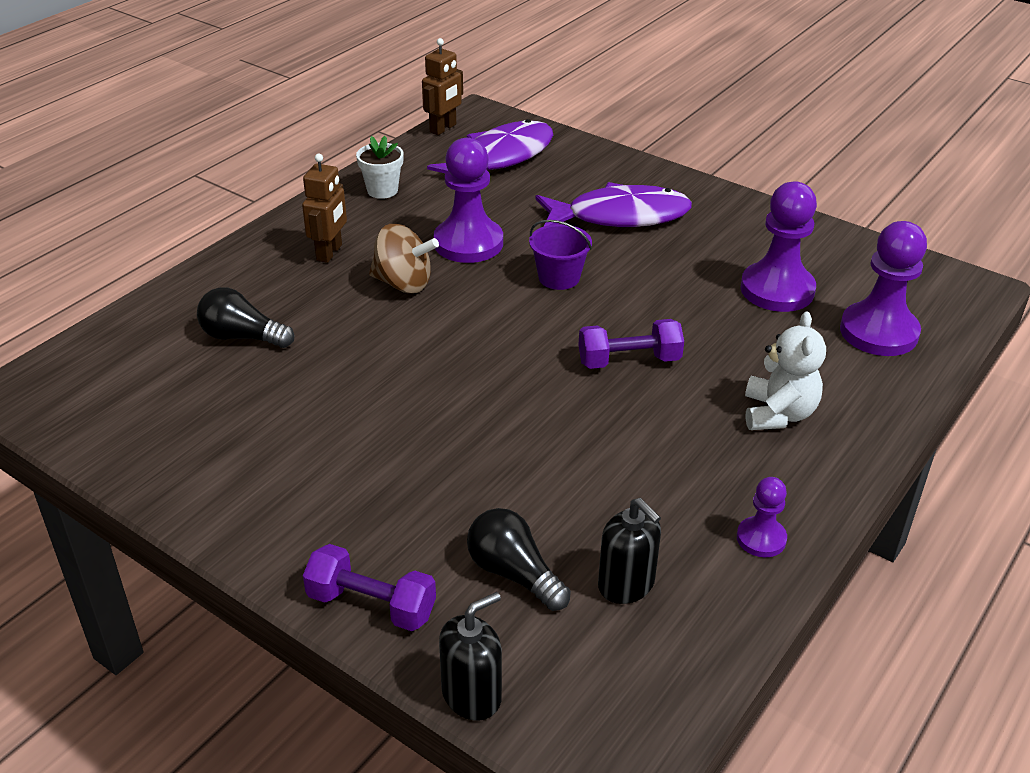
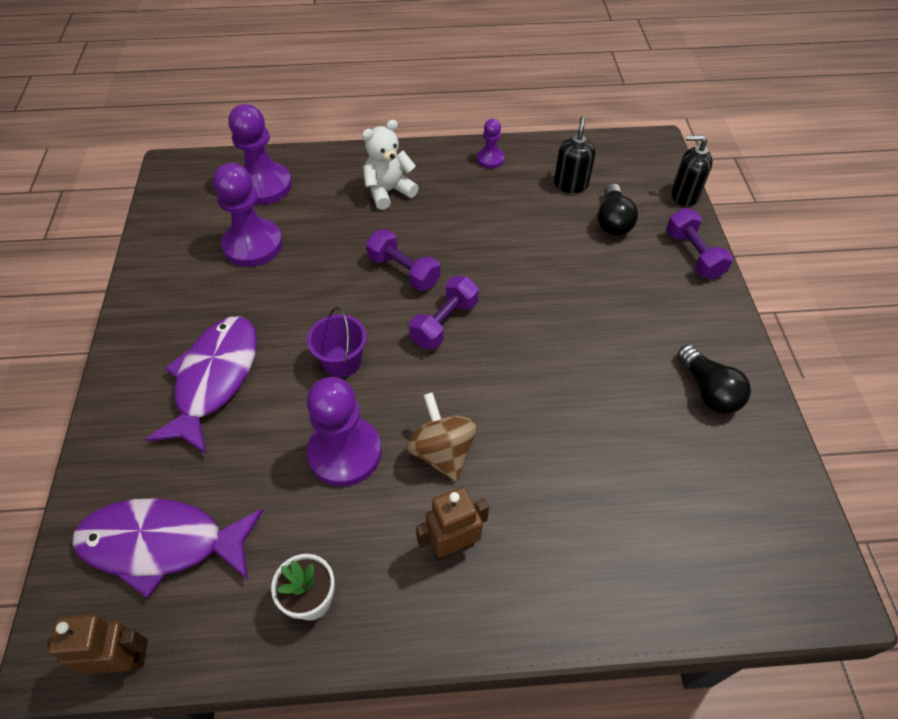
camera: 130 degrees left, 15 degrees up
black light bulb [197,287,294,348] -> black light bulb moved to [677,345,751,414]
purple fish [535,182,692,227] -> purple fish turned 60 degrees clockwise [145,316,257,455]
none -> purple dumbbell [409,276,479,349]

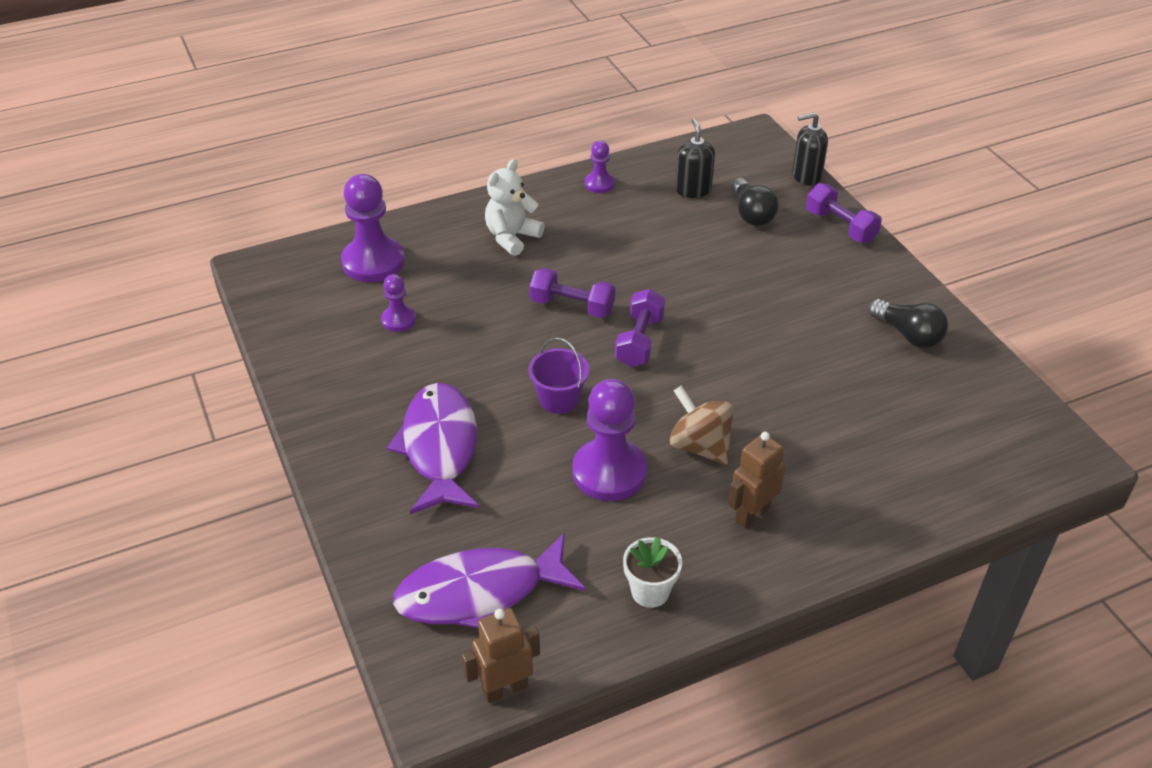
camera: 20 degrees left, 10 degrees down
purple pawn [213,163,283,267] -> purple pawn [381,274,416,332], size x0.52

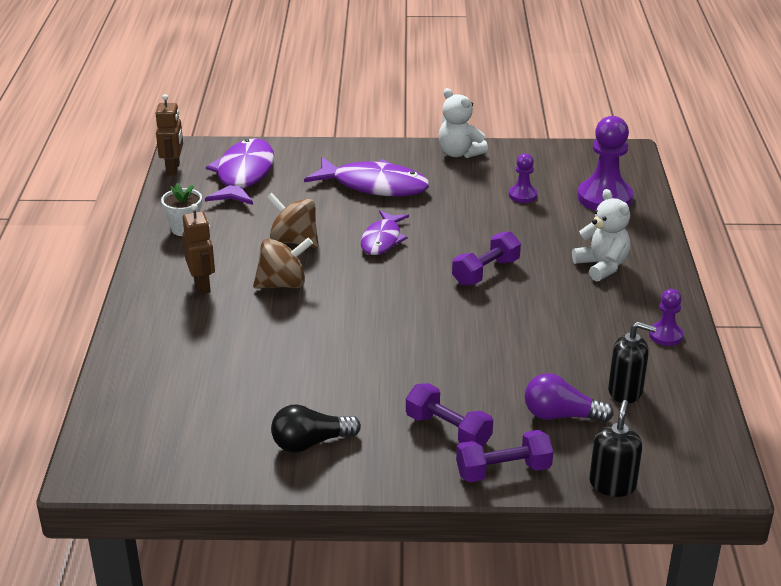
camera: 115 degrees right, 10 degrees down
purple bucket [528,337,589,414] -> purple fish [361,210,409,255]
purple pawn [572,379,647,501] -> brown spinning top [267,193,319,248]
purple dumbbell [615,289,665,367] -> purple dumbbell moved to [406,383,493,447]
black light bulb [731,178,779,226] -> purple light bulb [525,373,614,423]
none -> white teddy bear [438,88,488,158]

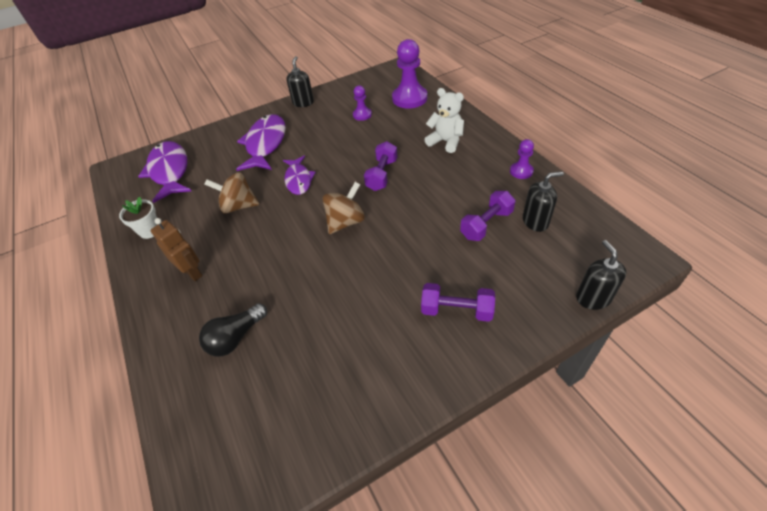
camera: 25 degrees left, 15 degrees up
brown robot [156,94,183,176] -> none
brown spinning top [253,238,313,289] -> brown spinning top moved to [323,182,365,234]
black light bulb [271,404,361,453] -> black light bulb moved to [199,303,267,357]
purple fish [304,157,429,196] -> purple fish turned 75 degrees counterclockwise [236,114,286,171]
white teddy bear [438,88,488,158] -> black soap dispenser [286,56,314,107]
purple dumbbell [456,430,553,482] -> purple dumbbell moved to [460,191,515,241]
purple light bulb [525,373,614,423] -> none

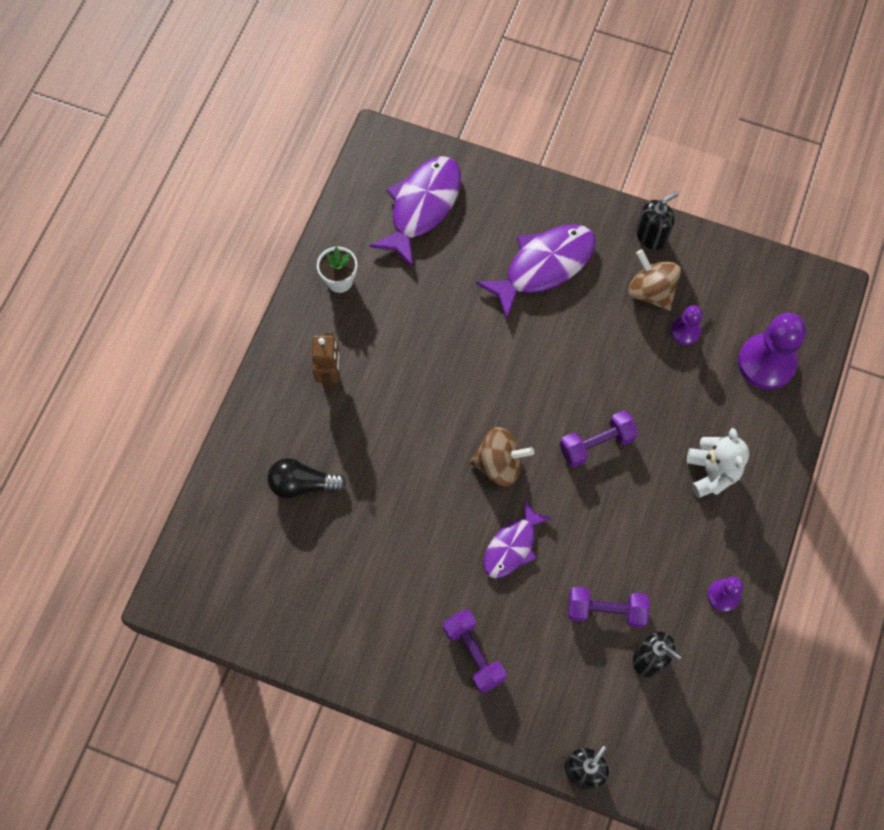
camera: 45 degrees right, 20 degrees up
brown spinning top [204,172,259,214] -> brown spinning top moved to [628,250,681,311]
purple fish [283,156,316,195] -> purple fish moved to [484,499,552,578]

